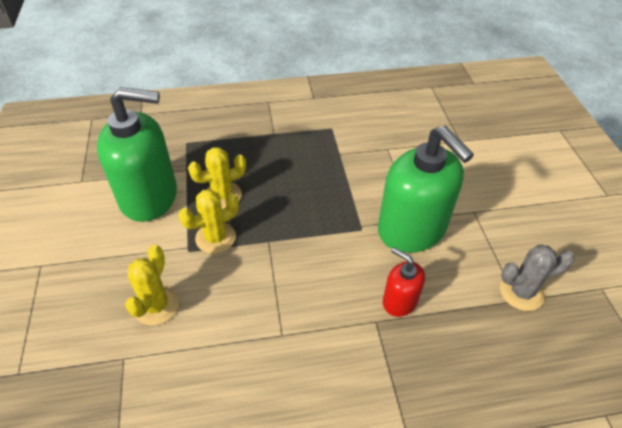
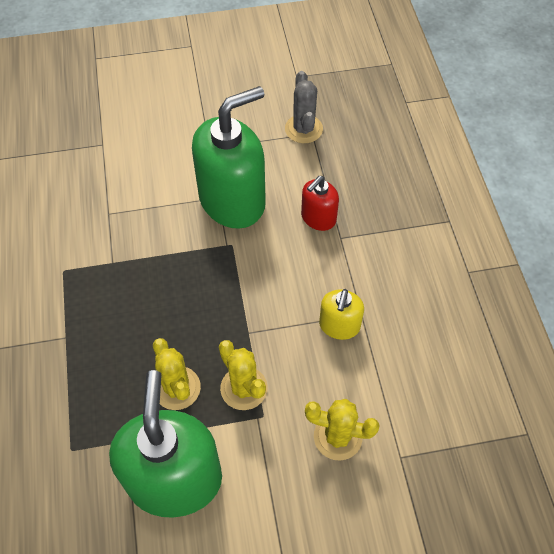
camera: 90 degrees left, 10 degrees up
none -> yellow soap dispenser [319,289,364,340]

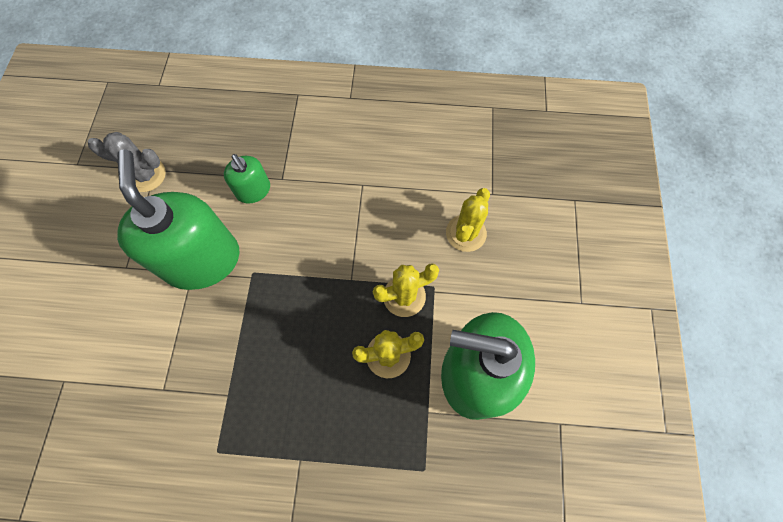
camera: 75 degrees left, 10 degrees up
red soap dispenser [301,176,339,231] -> green soap dispenser [224,154,270,204]
yellow soap dispenser [319,289,364,340] -> none

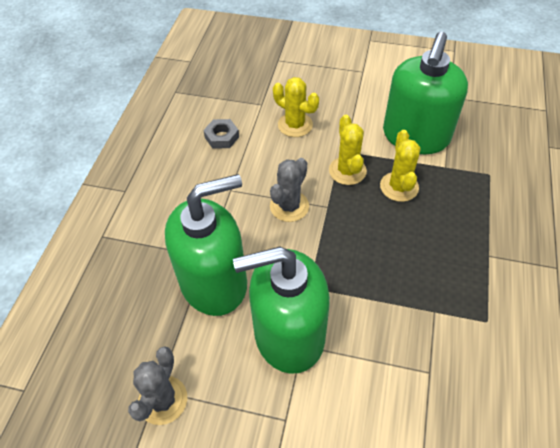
camera: 80 degrees left, 15 degrees down
green soap dispenser [224,154,270,204] -> green soap dispenser [165,174,247,316], size x2.04
none -> grey nut [203,119,239,149]
none -> grey cactus [270,158,309,222]

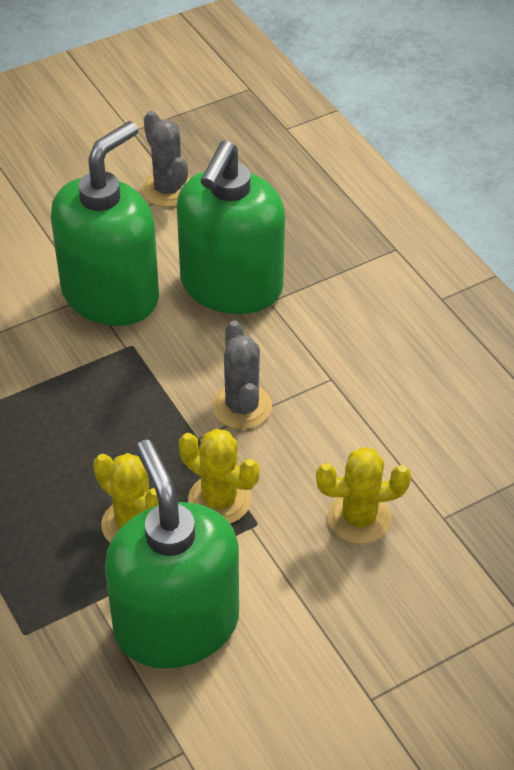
camera: 135 degrees right, 5 degrees down
grey nut [203,119,239,149] -> none

